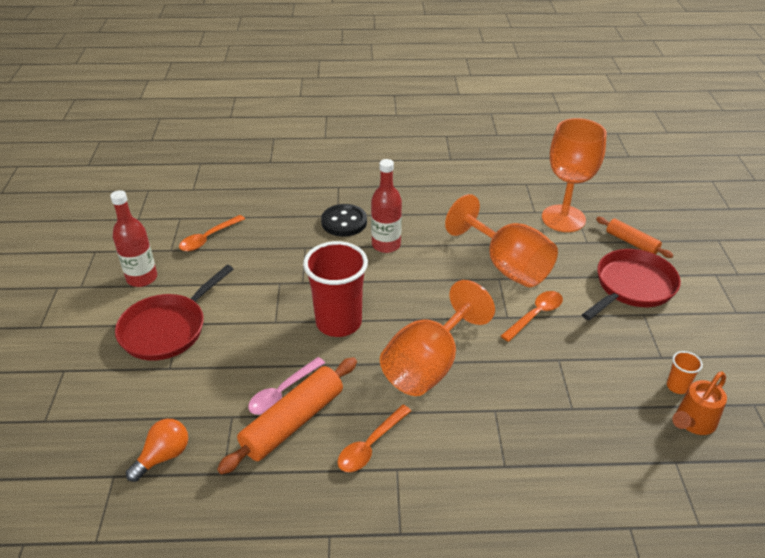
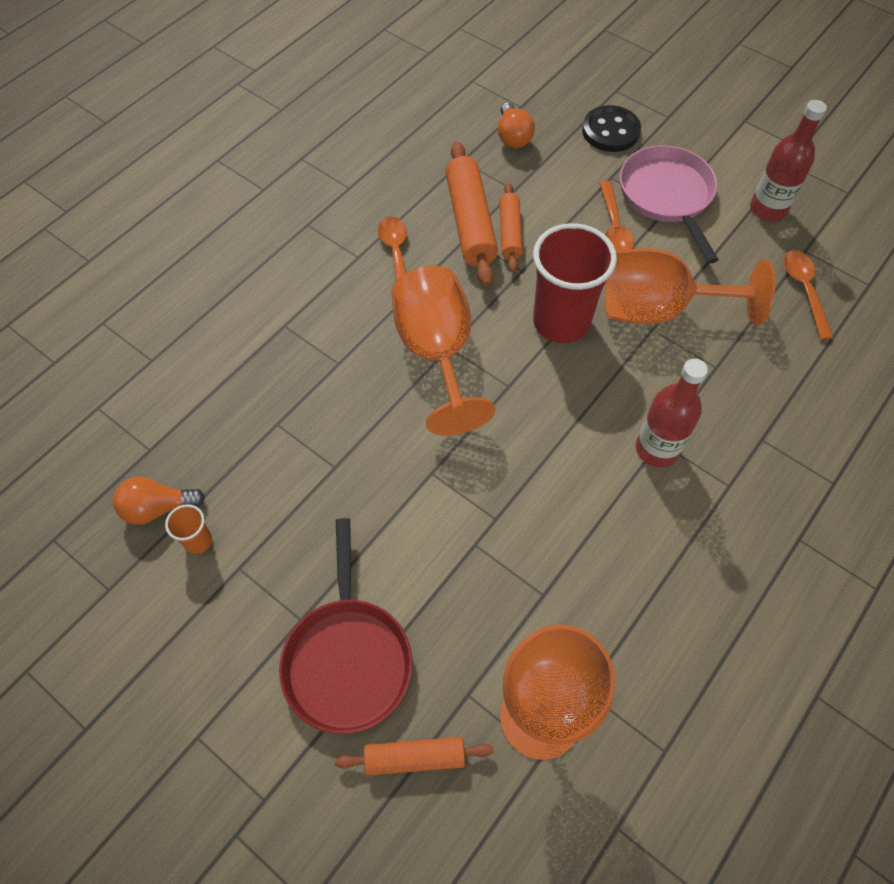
camera: 130 degrees right, 20 degrees up
red pan [115,265,233,361] -> pink pan [620,145,719,264]
pink spoon [248,357,325,415] -> orange rolling pin [499,183,523,272]
black button [321,204,367,237] -> black button moved to [582,105,641,152]
orange goblet [445,194,558,287] -> orange goblet moved to [605,248,776,325]
orange spoon [501,291,563,342] -> orange spoon moved to [599,181,634,251]
orange watering can [672,372,727,435] -> orange light bulb [113,477,205,525]

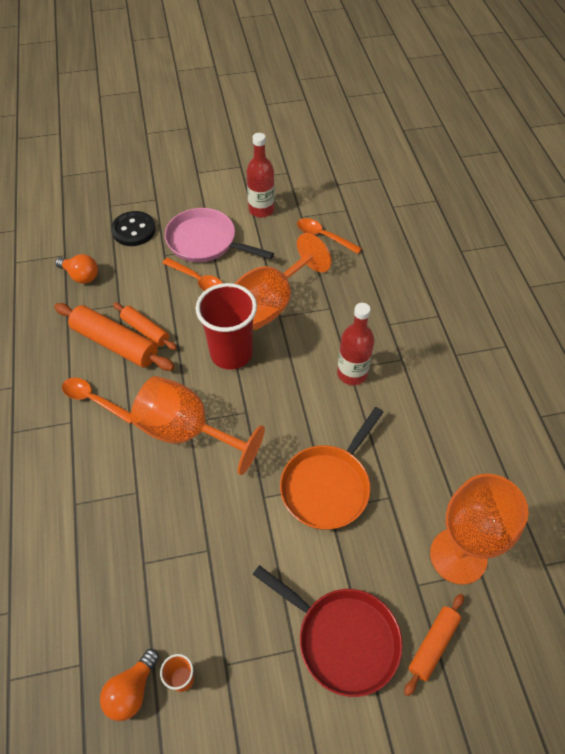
camera: 50 degrees left, 5 degrees down
none -> orange pan [280,407,383,530]

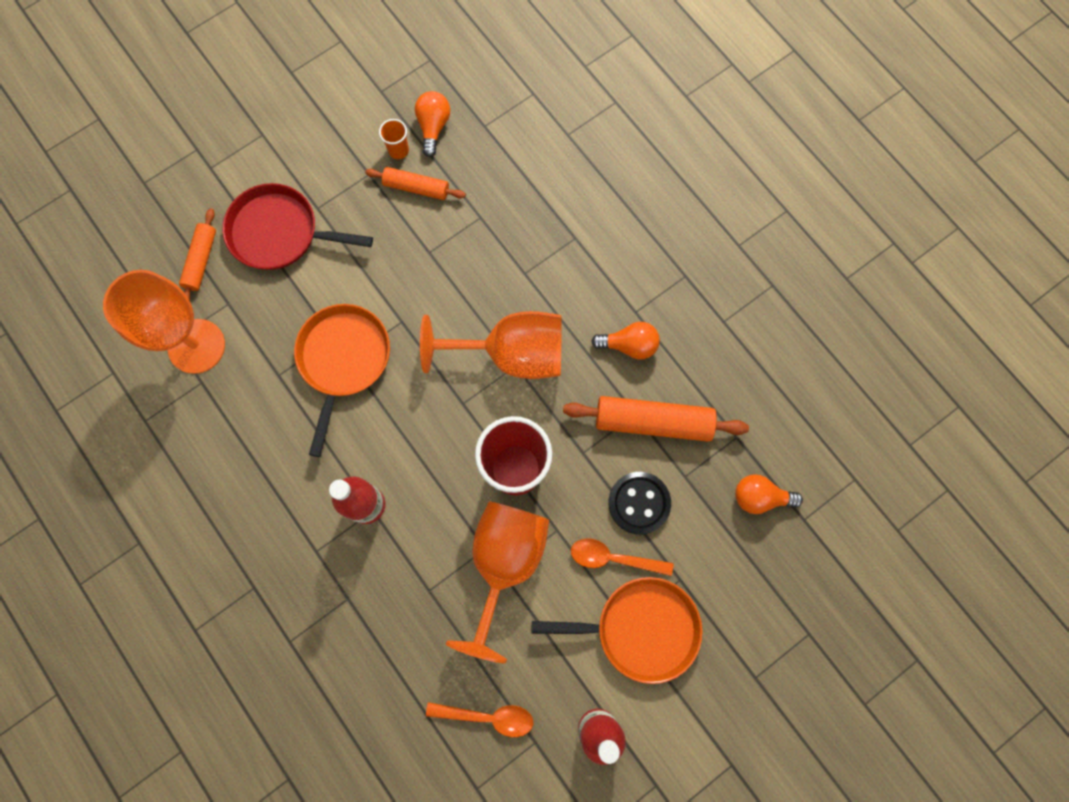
camera: 155 degrees right, 20 degrees up
orange spoon [62,378,131,424] -> orange light bulb [591,322,660,360]
black button [111,211,156,246] -> black button moved to [609,472,671,534]
orange rolling pin [113,303,177,350] -> orange rolling pin moved to [365,167,466,200]
pink pan [165,208,274,262] -> orange pan [532,577,702,684]

